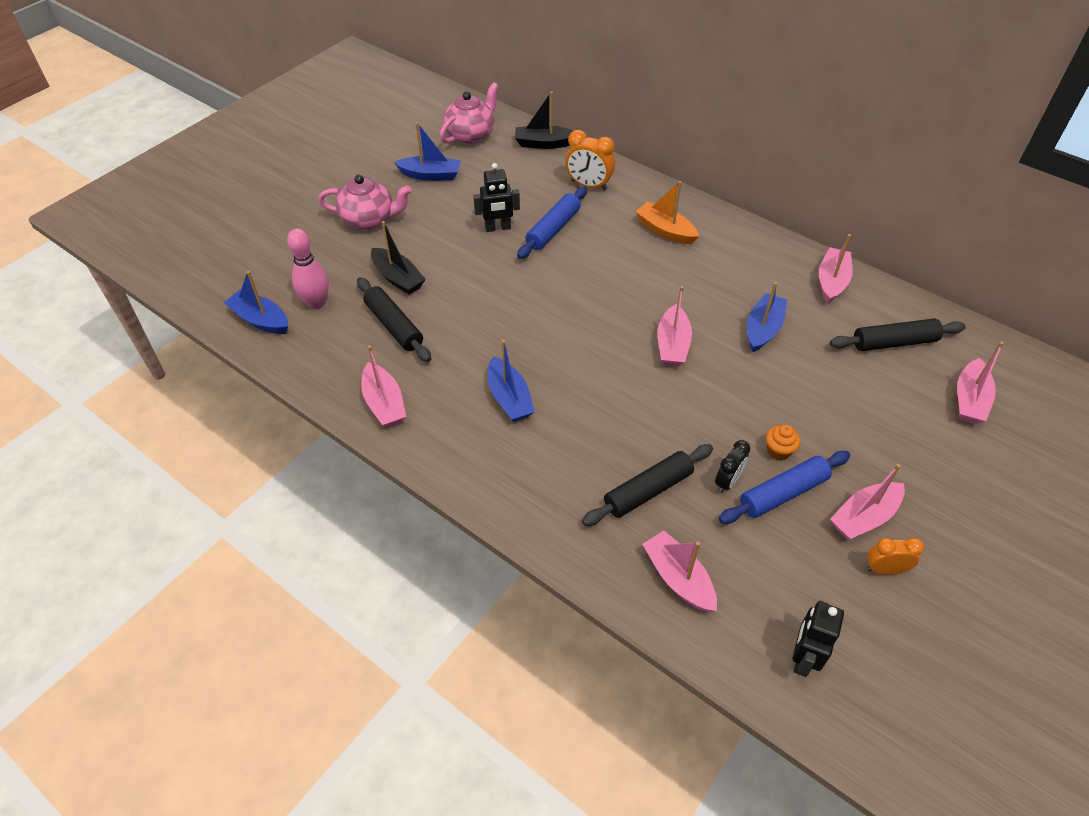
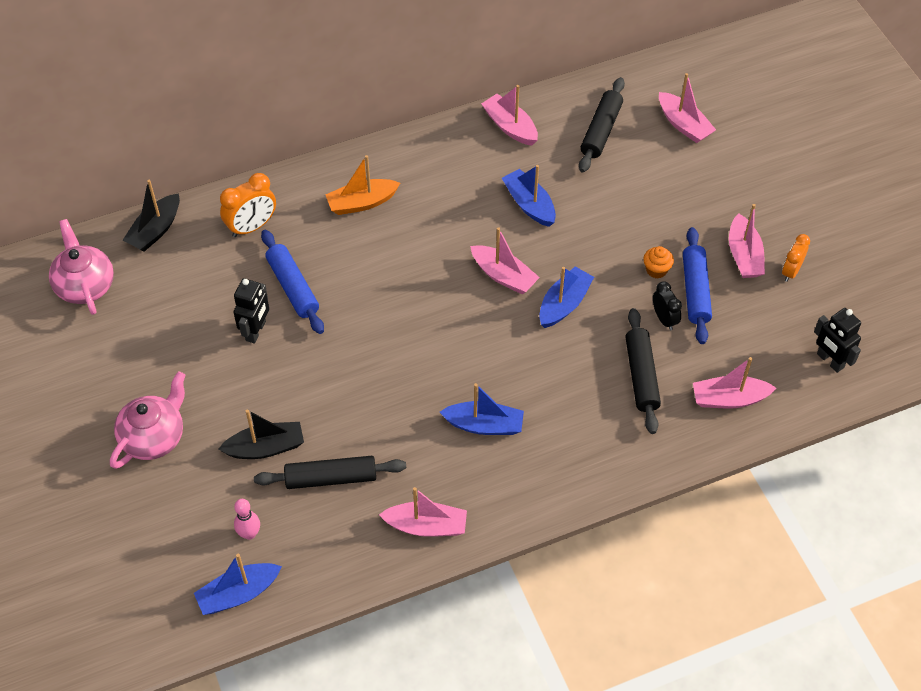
camera: 60 degrees left, 5 degrees up
pink bowling pin [287,229,329,309] -> pink bowling pin [234,499,260,540], size x0.65
blue boat [394,122,461,181] -> blue boat moved to [539,266,594,328]

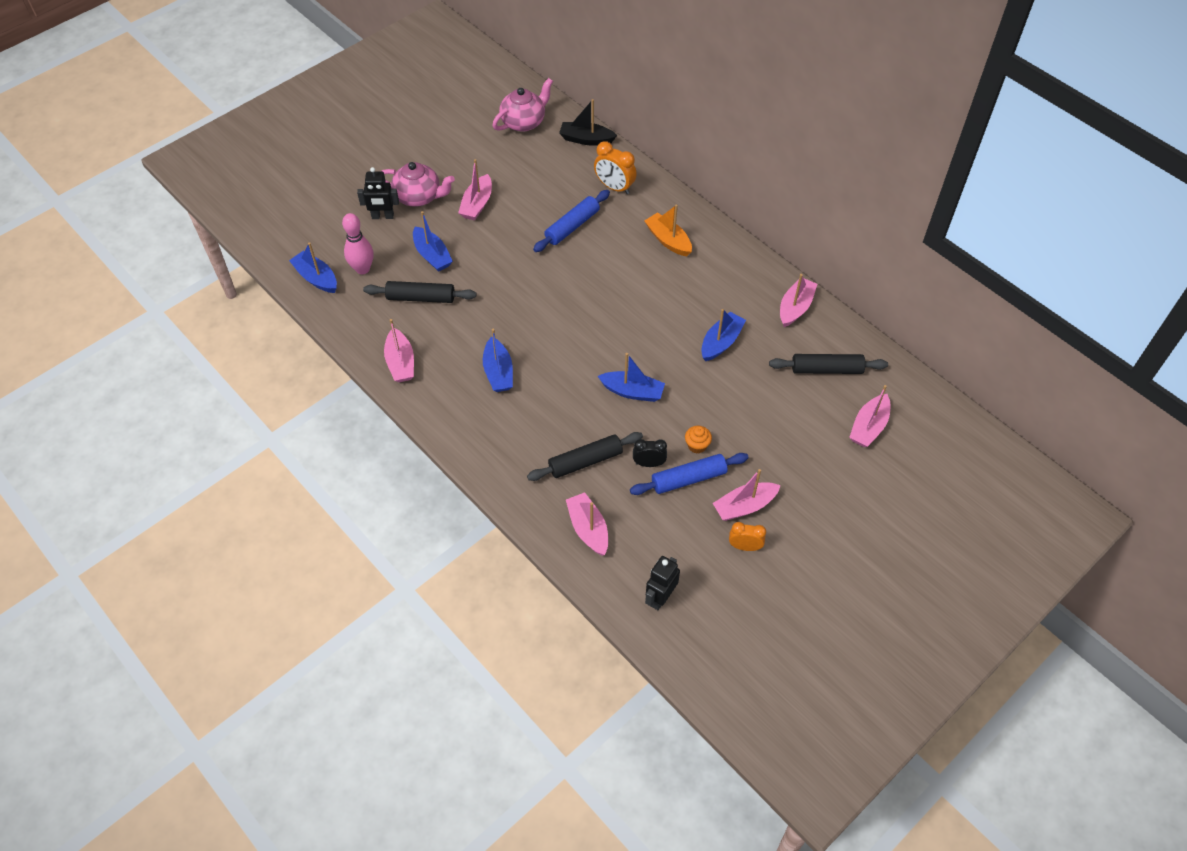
camera: 70 degrees right, 0 degrees up
black boat [219,410,304,459] -> blue boat [413,211,453,272]
black robot [233,278,269,344] -> black robot moved to [357,167,399,219]
pink bowling pin [234,499,260,540] -> pink bowling pin [342,213,374,274], size x1.55
black rolling pin [254,456,406,489] -> black rolling pin turned 60 degrees counterclockwise [363,281,476,303]
pink boat [470,227,540,294] -> pink boat moved to [458,159,492,221]
black clock [653,281,682,330] -> black clock turned 135 degrees counterclockwise [633,439,667,467]

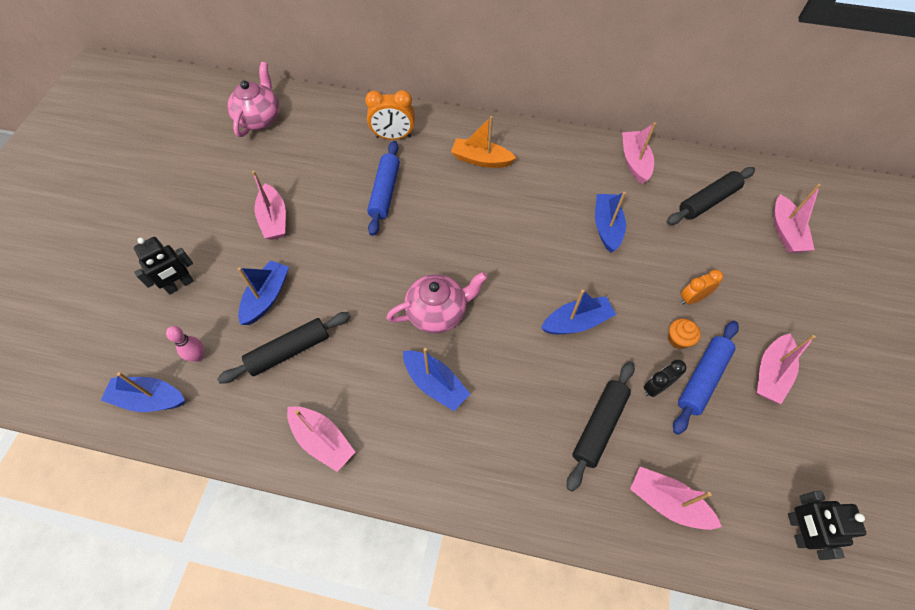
camera: 35 degrees left, 5 degrees up
pink bowling pin [342,213,374,274] -> pink bowling pin [166,326,204,362], size x0.65
pink teapot [382,162,455,207] -> pink teapot moved to [386,272,488,333]
blue boat [413,211,453,272] -> blue boat turned 90 degrees counterclockwise [238,260,289,325]
black boat [559,99,617,146] -> none
orange clock [729,522,766,551] -> orange clock moved to [681,270,723,305]

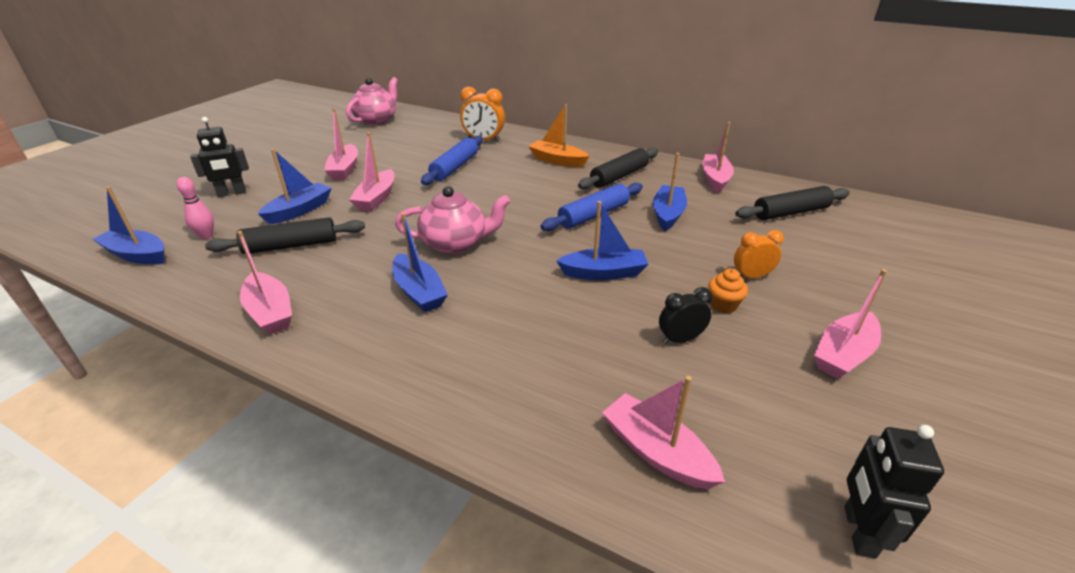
camera: 15 degrees right, 25 degrees down
black rolling pin [567,361,635,492] -> black rolling pin moved to [578,148,658,189]
blue rolling pin [673,321,739,435] -> blue rolling pin moved to [540,183,643,231]
pink boat [774,184,821,253] -> pink boat moved to [349,132,395,211]

